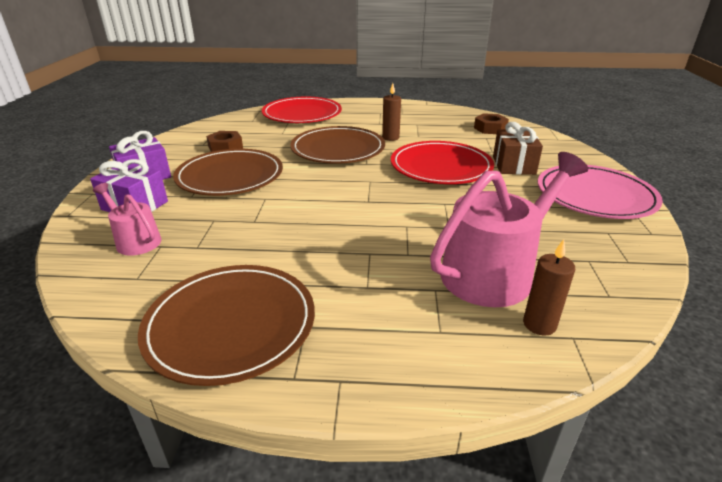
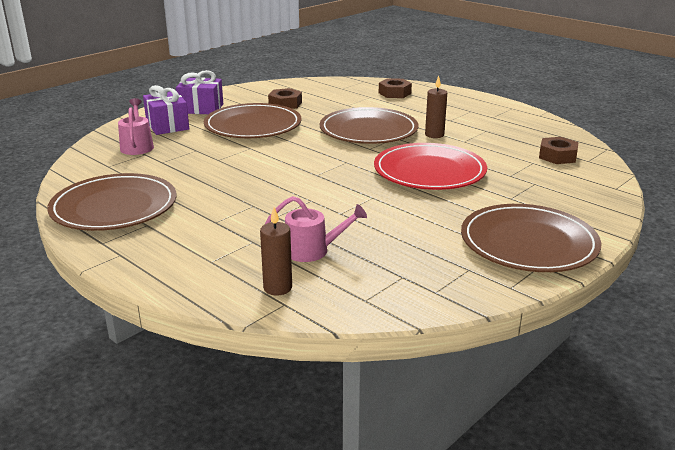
camera: 40 degrees right, 5 degrees down
red plate [262,97,342,123] -> brown nut [379,78,412,98]
pink watering can [430,152,588,307] -> pink watering can [265,196,367,262], size x0.53
brown gift [493,122,543,175] -> none
pink plate [538,165,663,219] -> brown plate [461,204,601,272]

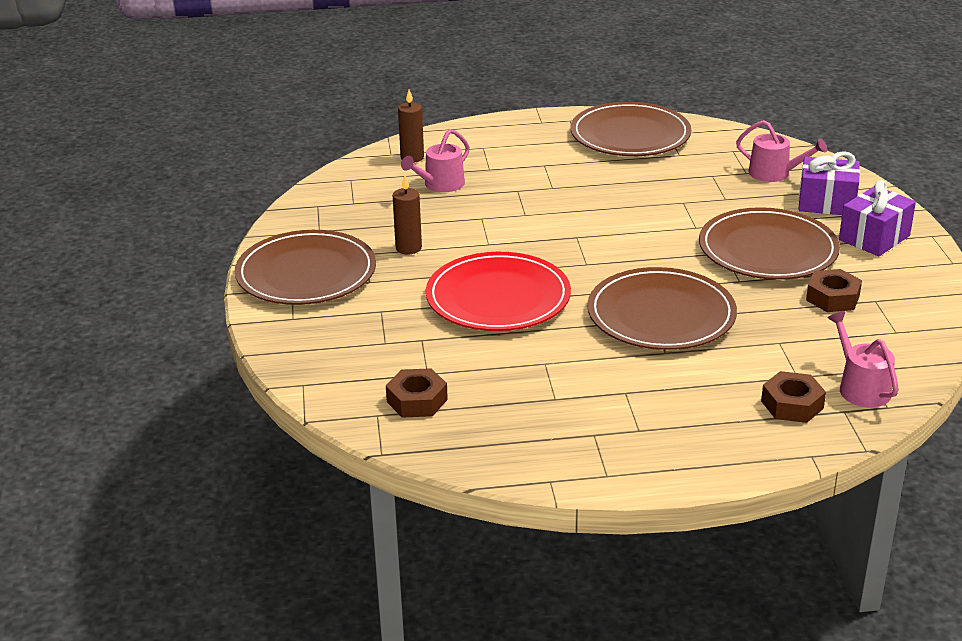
camera: 130 degrees right, 5 degrees up
brown candle [425,76,447,138] -> brown candle moved to [393,175,422,254]
none -> pink watering can [827,311,899,408]

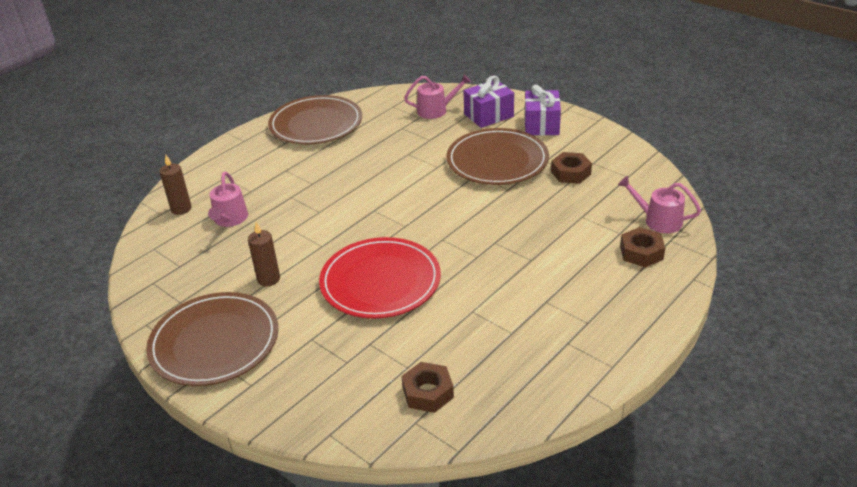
camera: 40 degrees left, 5 degrees up
brown plate [587,267,737,350] -> none

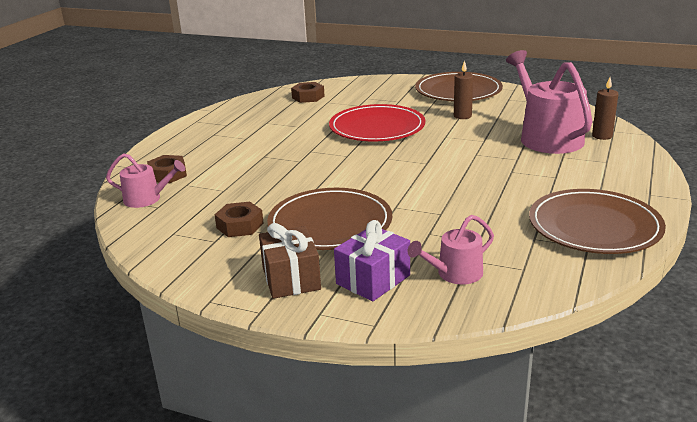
camera: 160 degrees right, 10 degrees down
pink watering can [208,172,248,227] -> pink watering can [506,50,592,154], size x1.90
purple gift [524,85,561,136] -> brown gift [259,223,321,299]

